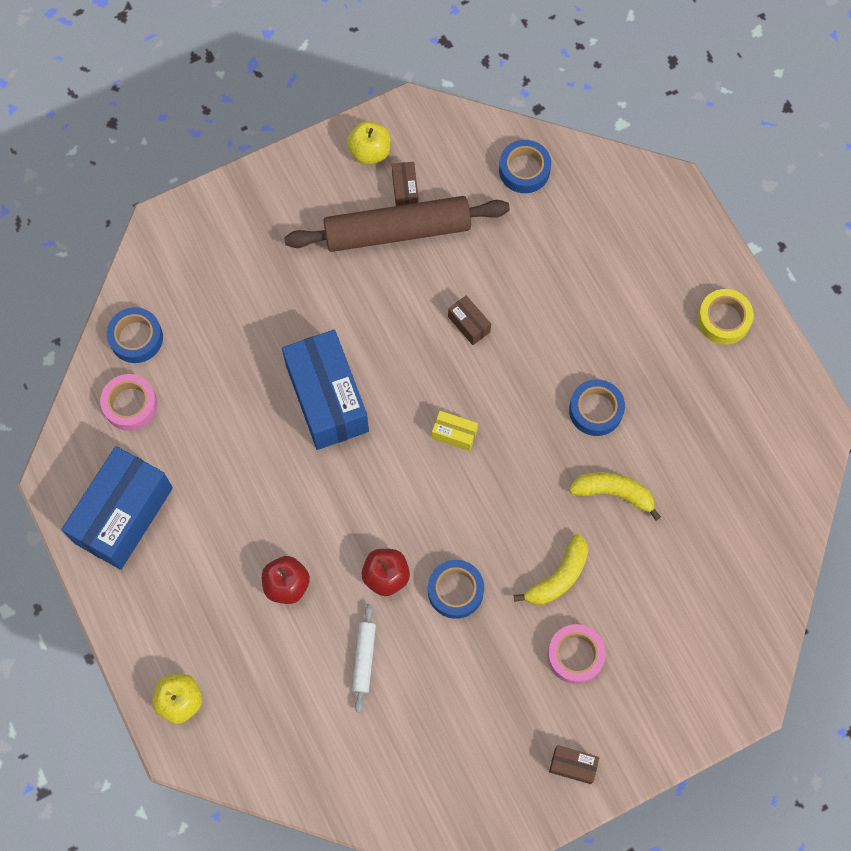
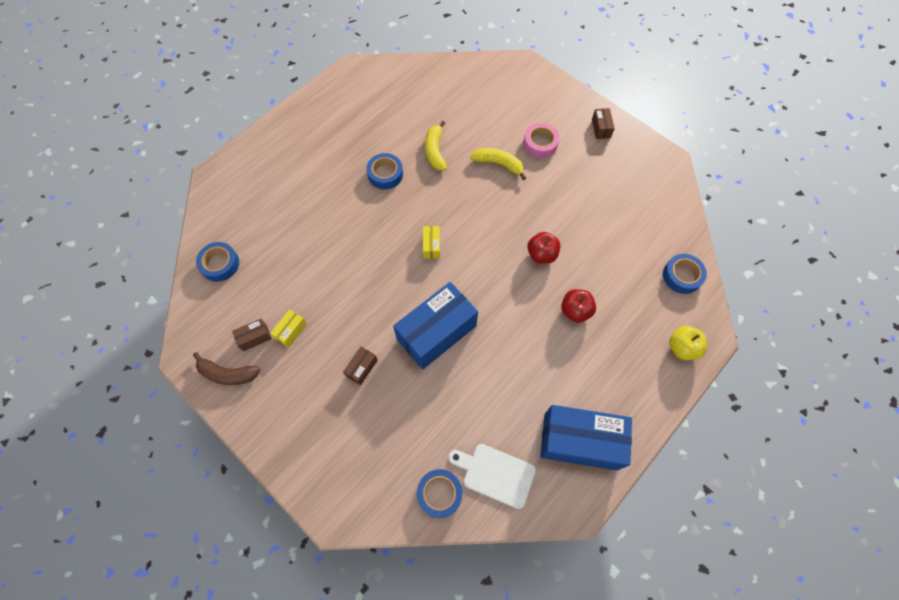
camera: 110 degrees left, 5 degrees down
pink tape [100,374,157,431] -> white cutting board [448,444,536,509]
brown rolling pin [284,196,510,252] -> yellow box [270,309,307,348]
yellow apple [347,121,391,165] -> brown banana [193,352,260,385]
white rolling pin [352,604,376,712] -> none
blue tape [428,560,484,619] -> blue tape moved to [663,254,707,294]
brown box [448,295,491,345] -> brown box moved to [343,347,378,385]
yellow tape [697,289,754,344] -> none

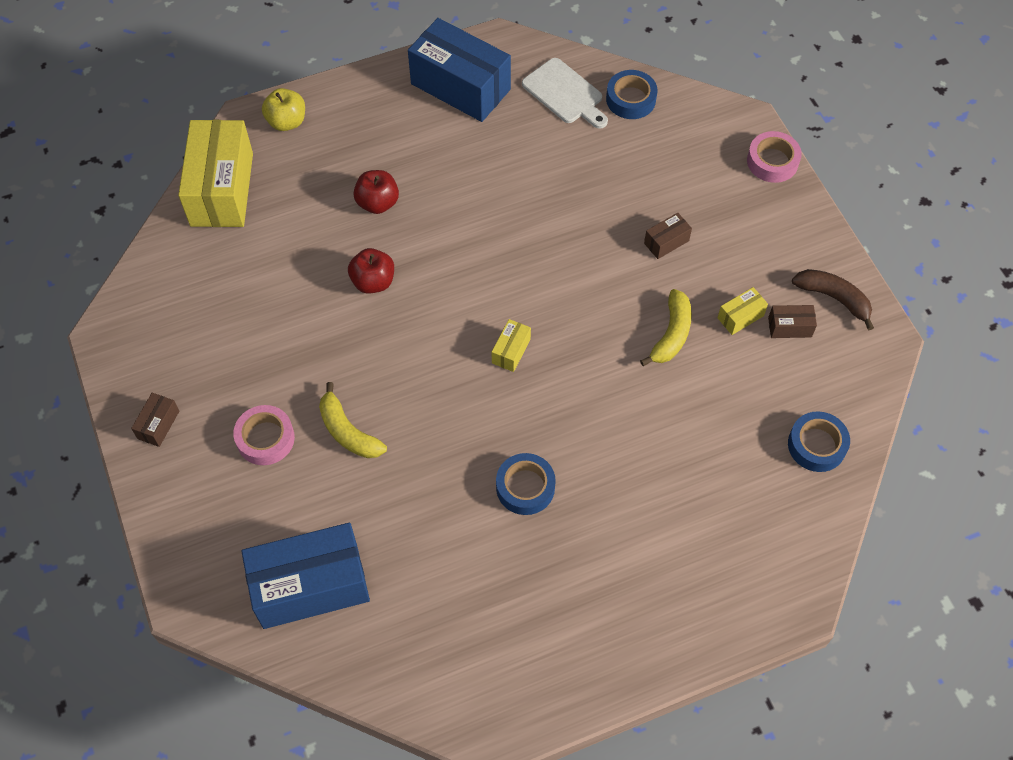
camera: 155 degrees left, 5 degrees down
blue box [393,282,478,370] -> blue box moved to [241,523,370,629]
yellow banana [425,121,447,171] -> yellow banana moved to [640,289,692,366]
blue tape [663,254,707,294] -> yellow box [178,120,253,227]
none -> pink tape [747,131,802,183]

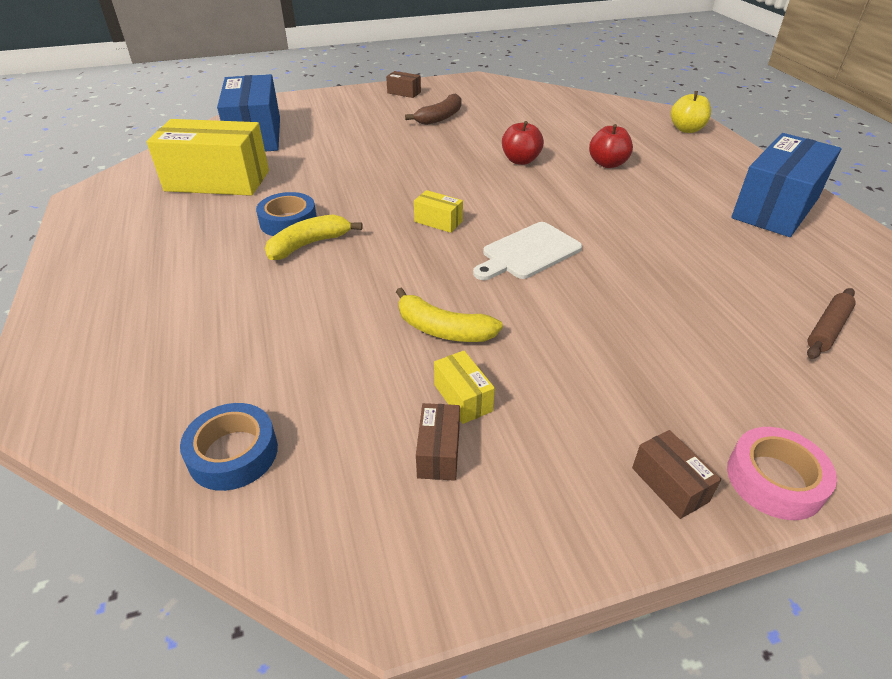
camera: 95 degrees right, 20 degrees down
yellow box [178,120,253,227] -> yellow box moved to [147,119,269,196]
pink tape [233,405,295,465] -> none
yellow banana [319,382,387,458] -> yellow banana moved to [265,215,362,260]
white cutting board [522,58,608,129] -> white cutting board moved to [473,222,582,280]
blue tape [606,70,658,119] -> brown rolling pin [807,288,856,359]
brown box [644,213,692,259] -> brown box moved to [632,430,721,519]
brown banana [792,269,874,331] -> brown banana moved to [405,93,462,125]

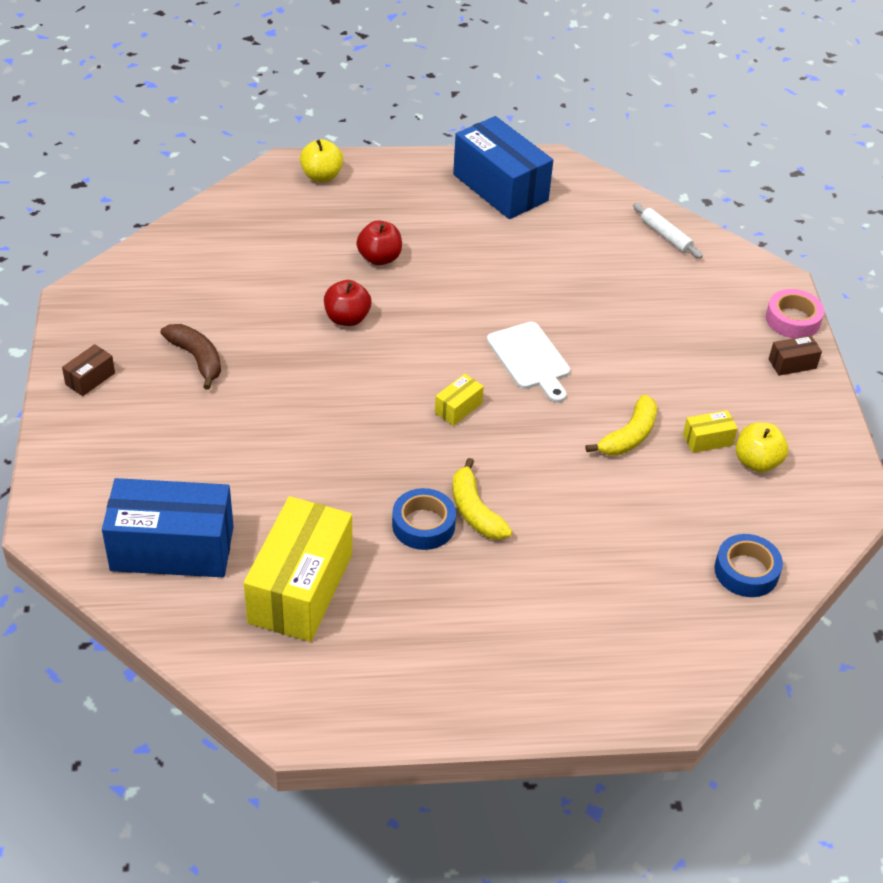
camera: 80 degrees left, 5 degrees up
brown box [416,403,460,481] -> yellow apple [736,422,788,472]
brown rolling pin [807,288,856,359] -> white rolling pin [633,203,703,259]

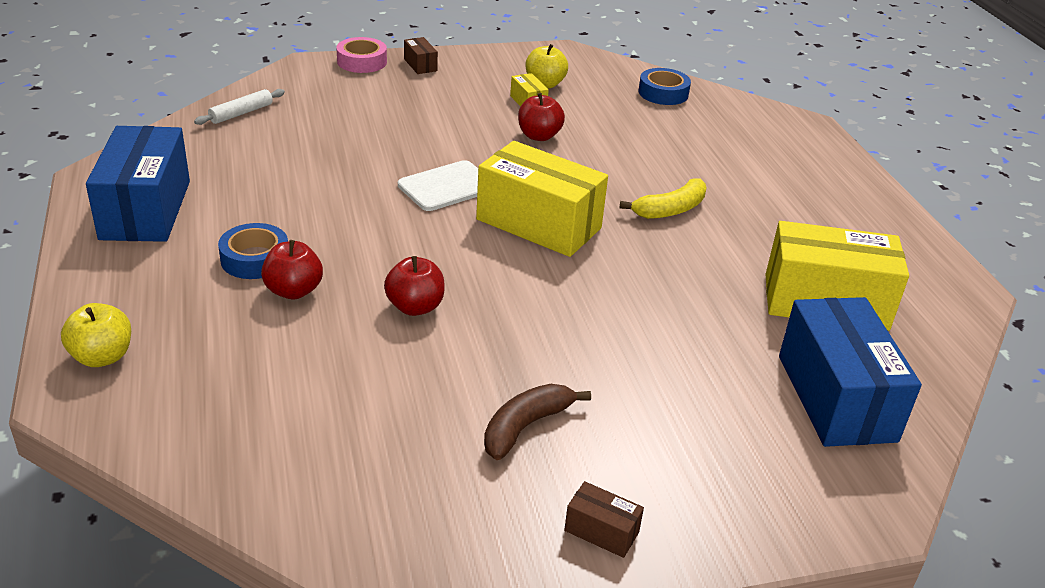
camera: 100 degrees left, 10 degrees down
blue tape [392,488,456,550] -> blue tape moved to [218,223,288,279]
yellow box [435,374,484,426] -> yellow box [476,141,608,257], size x2.36
blue box [453,116,553,219] -> blue box turned 45 degrees counterclockwise [86,126,190,242]
yellow banana [586,395,657,456] -> red apple [518,93,565,141]

